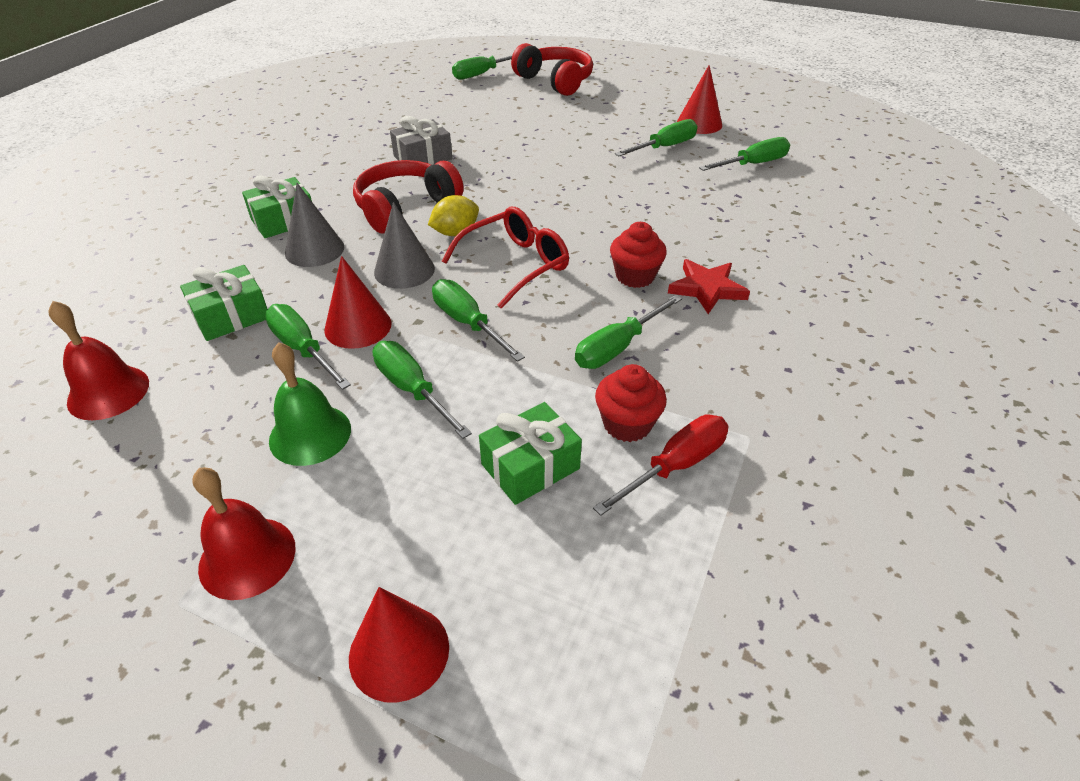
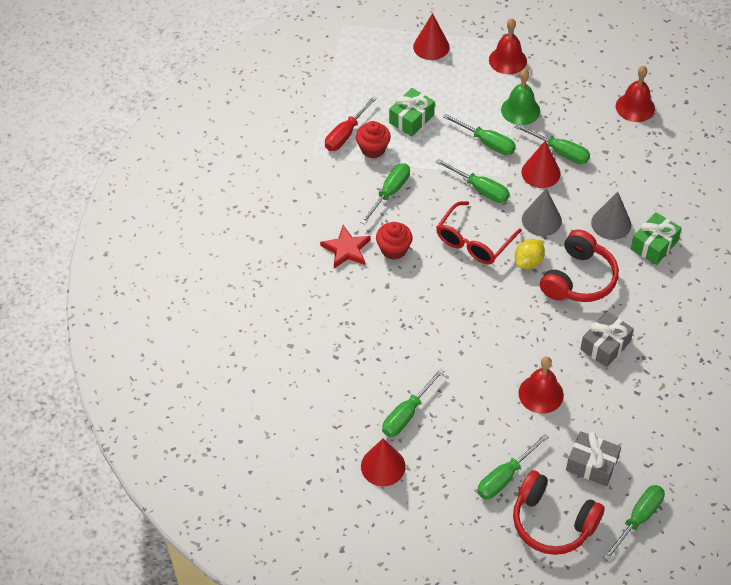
camera: 165 degrees right, 10 degrees up
green gift [180,265,267,341] -> none
green screwdriver [699,137,790,171] -> green screwdriver moved to [477,434,549,499]
none -> red bell [519,356,564,414]
none -> grey gift [566,431,621,486]

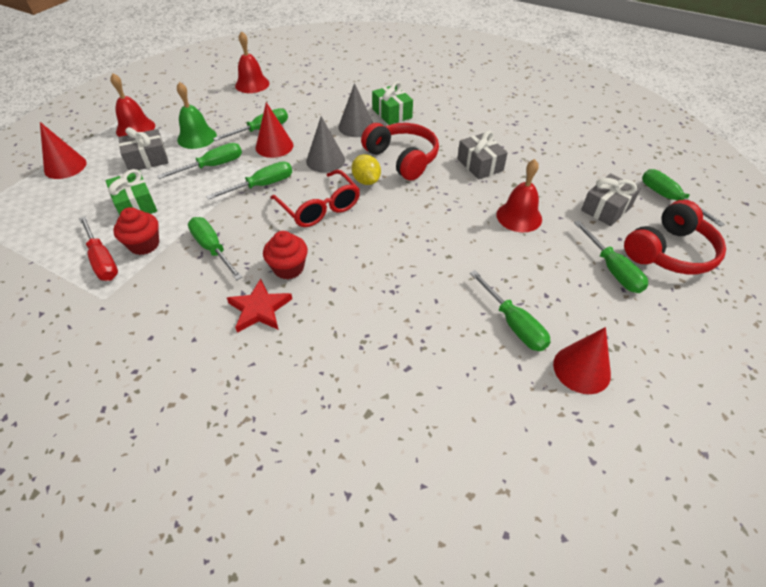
camera: 70 degrees left, 5 degrees down
none -> grey gift [118,127,169,170]

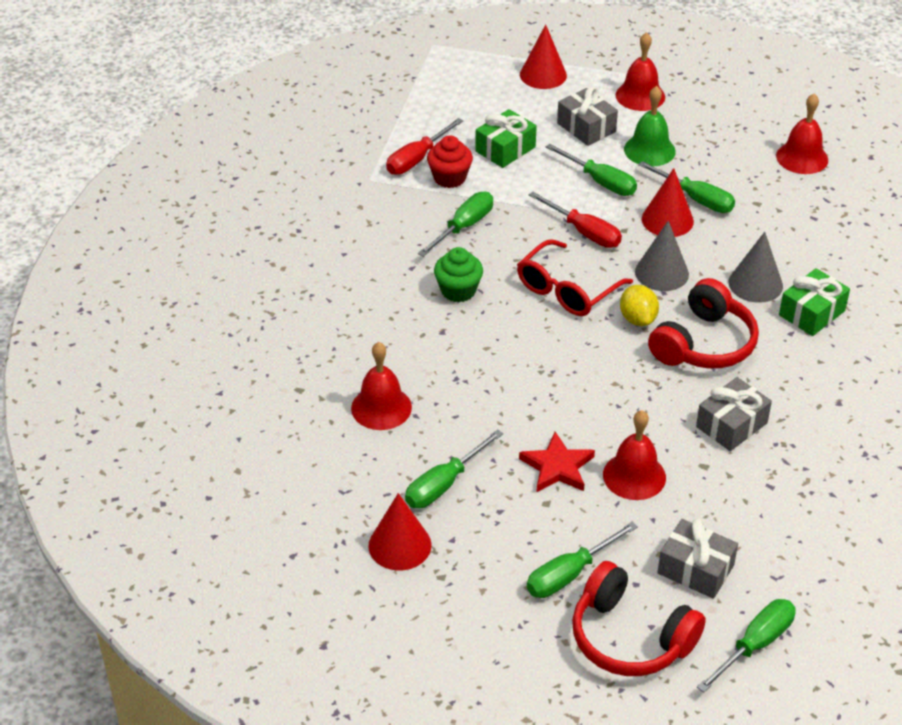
camera: 75 degrees right, 5 degrees down
green screwdriver [206,161,292,200] -> red screwdriver [529,192,622,248]
red star [227,279,292,333] -> red star moved to [519,432,595,493]
red cupcake [263,231,308,280] -> green cupcake [434,247,483,302]
yellow lemon [351,154,381,185] -> yellow lemon turned 60 degrees counterclockwise [620,285,659,326]
none -> red bell [351,342,412,430]

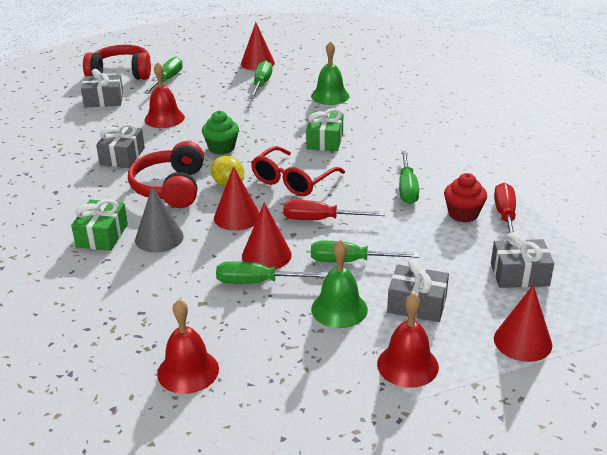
camera: 145 degrees right, 10 degrees down
red bell [351,342,412,430] -> green bell [311,41,349,105]
green cupcake [434,247,483,302] -> green cupcake moved to [202,111,239,155]
green gift [475,109,537,168] -> green gift moved to [306,108,343,151]
red glasses [517,239,633,316] -> red glasses turned 150 degrees counterclockwise [251,146,345,196]
red star [519,432,595,493] -> none
grey cone [635,221,689,291] -> red cone [214,166,259,231]
green screwdriver [697,599,796,693] -> none
none -> grey gift [491,232,554,288]

